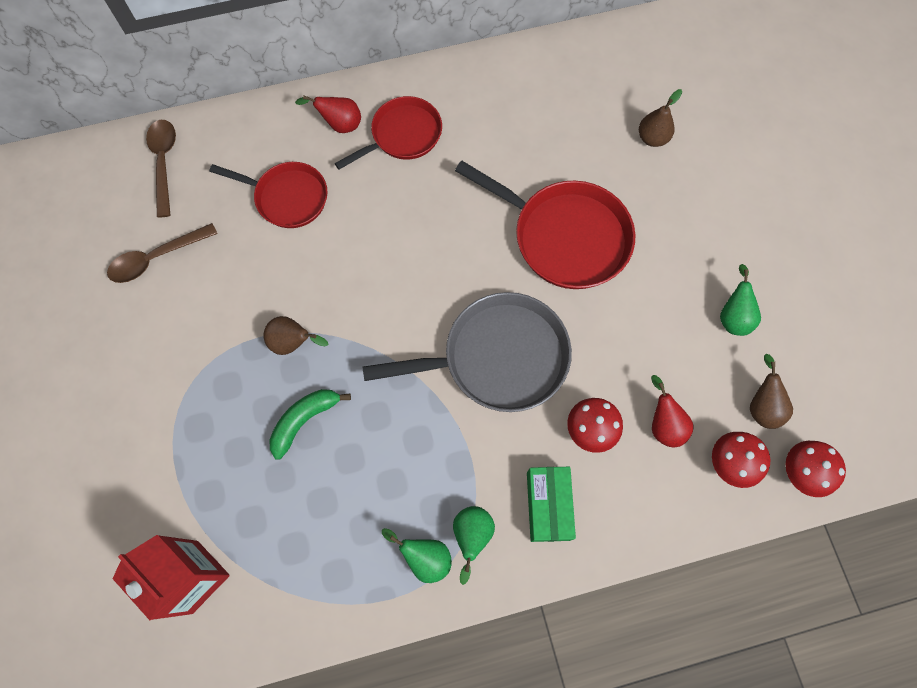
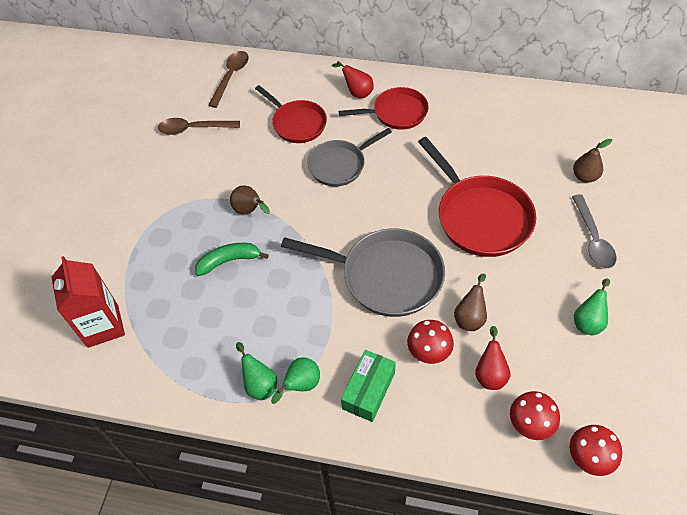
camera: 30 degrees right, 15 degrees down
brown pear [750,354,793,429] -> brown pear moved to [454,274,487,331]
none -> grey pan [307,128,392,187]
none -> grey spoon [572,194,616,269]

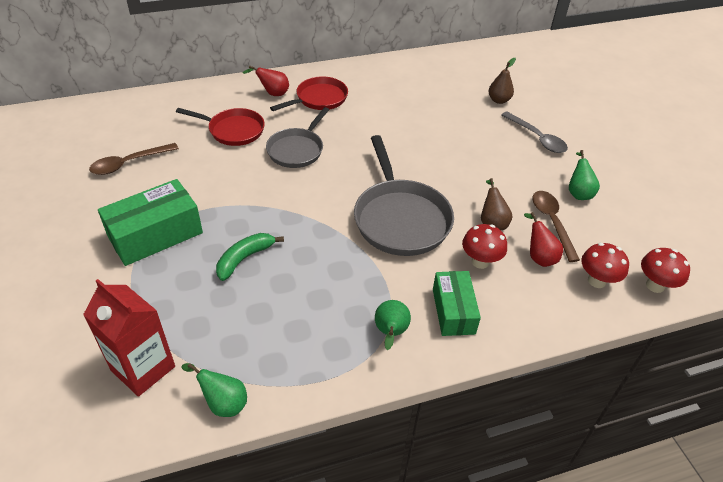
camera: 35 degrees left, 10 degrees down
brown spoon [208,51,249,108] -> brown spoon moved to [532,191,580,262]
brown pear [230,185,270,214] -> none
green pear [236,342,277,400] -> green pear moved to [181,363,247,417]
grey pan [281,228,445,317] -> grey pan turned 90 degrees clockwise [354,135,454,256]
red pan [418,137,536,257] -> none
none -> green box [98,179,203,266]

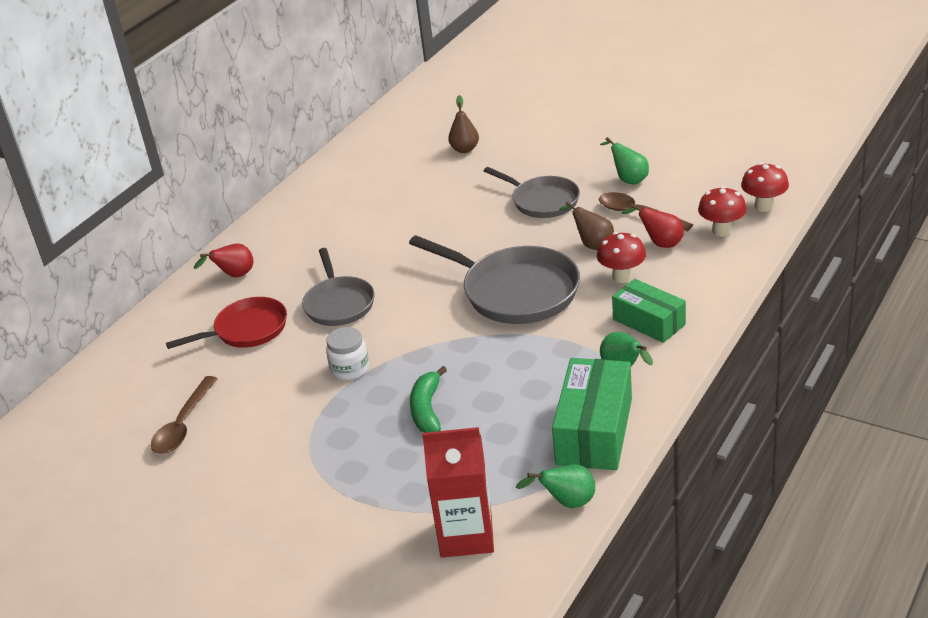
camera: 35 degrees left, 10 degrees down
green box [98,179,203,266] -> green box moved to [552,358,632,470]
red pan [270,76,348,111] -> none
grey spoon [501,112,568,153] -> none
none -> white jar [326,327,369,380]
none -> grey pan [484,167,580,218]

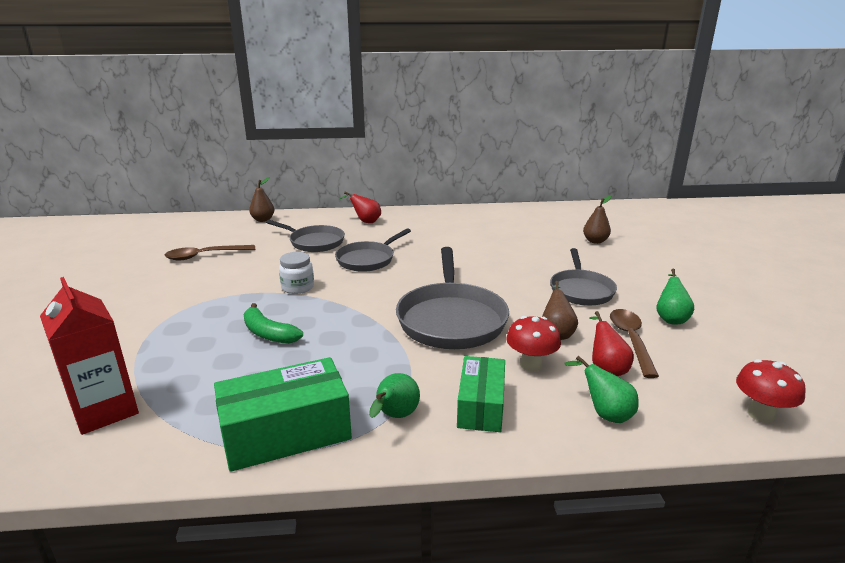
camera: 50 degrees right, 10 degrees down
red pan [166,297,287,349] -> grey pan [266,220,345,252]
green banana [410,366,447,433] -> green banana turned 105 degrees counterclockwise [243,303,303,344]
green pear [516,464,595,508] -> green pear moved to [565,356,639,423]
red mushroom [698,186,747,237] -> none
none -> brown pear [249,177,274,222]

